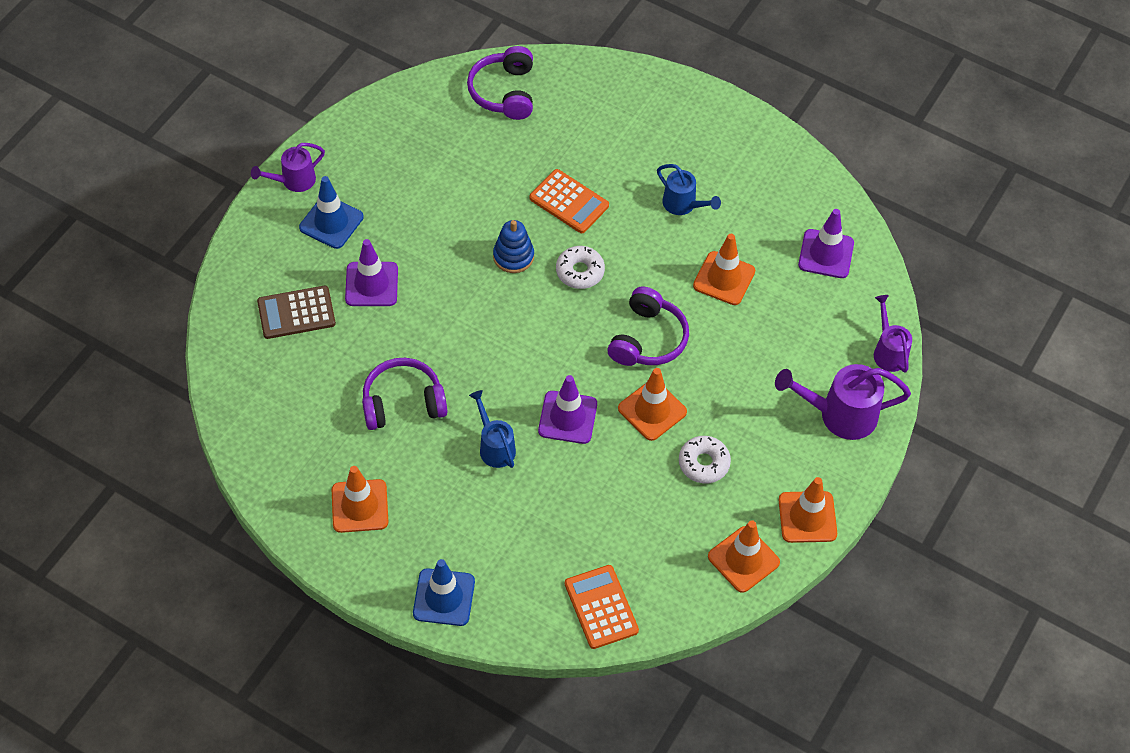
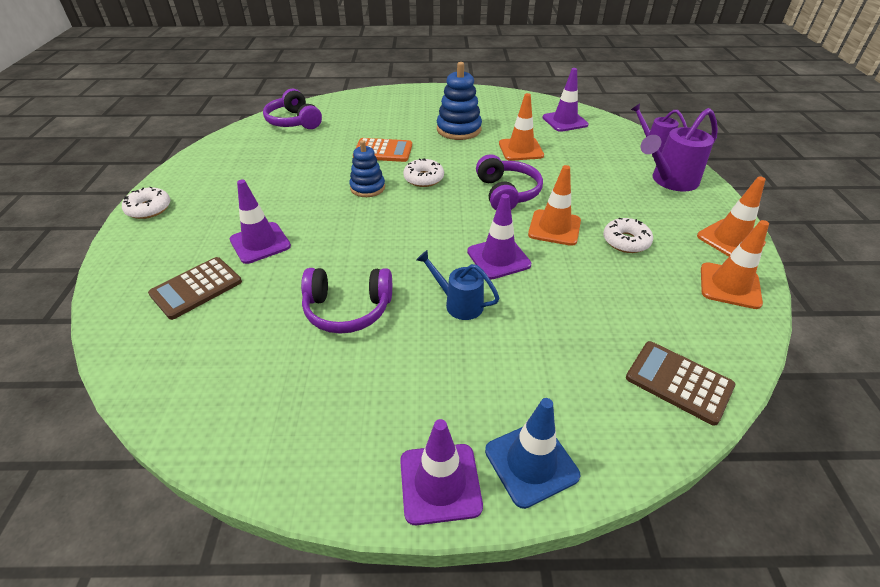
camera: 30 degrees left, 15 degrees down
purple watering can [251,143,325,192] -> white donut [122,186,171,219]
blue traffic cone [299,176,364,249] -> none
orange traffic cone [332,466,388,533] -> none
purple headphones [362,358,447,430] -> purple headphones turned 135 degrees counterclockwise [301,268,392,334]
orange calculator [565,565,639,649] -> brown calculator [626,341,735,426]
blue watering can [657,164,721,215] -> blue stacking toy [437,62,482,140]
none -> purple traffic cone [400,419,483,525]

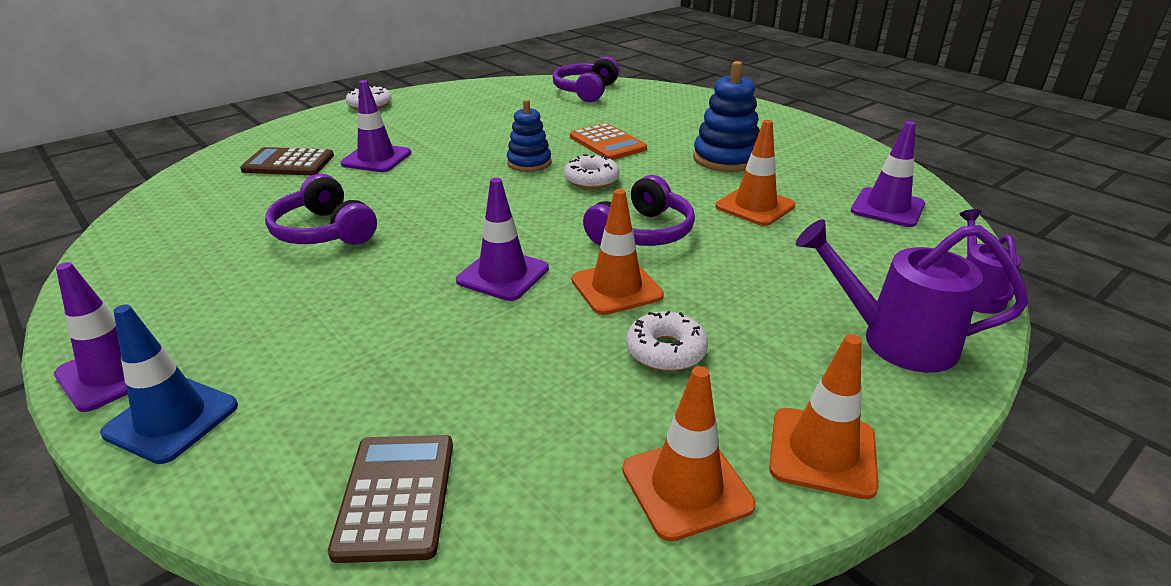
camera: 50 degrees right, 10 degrees down
blue watering can [416,250,499,320] -> none

